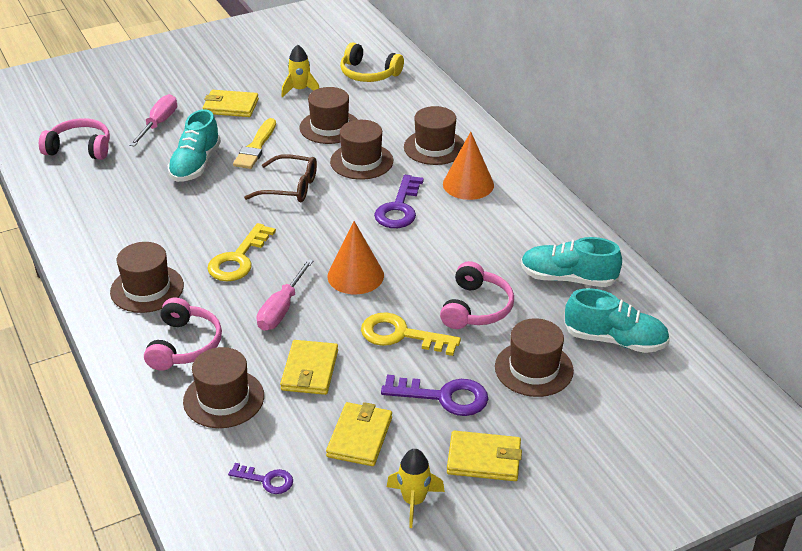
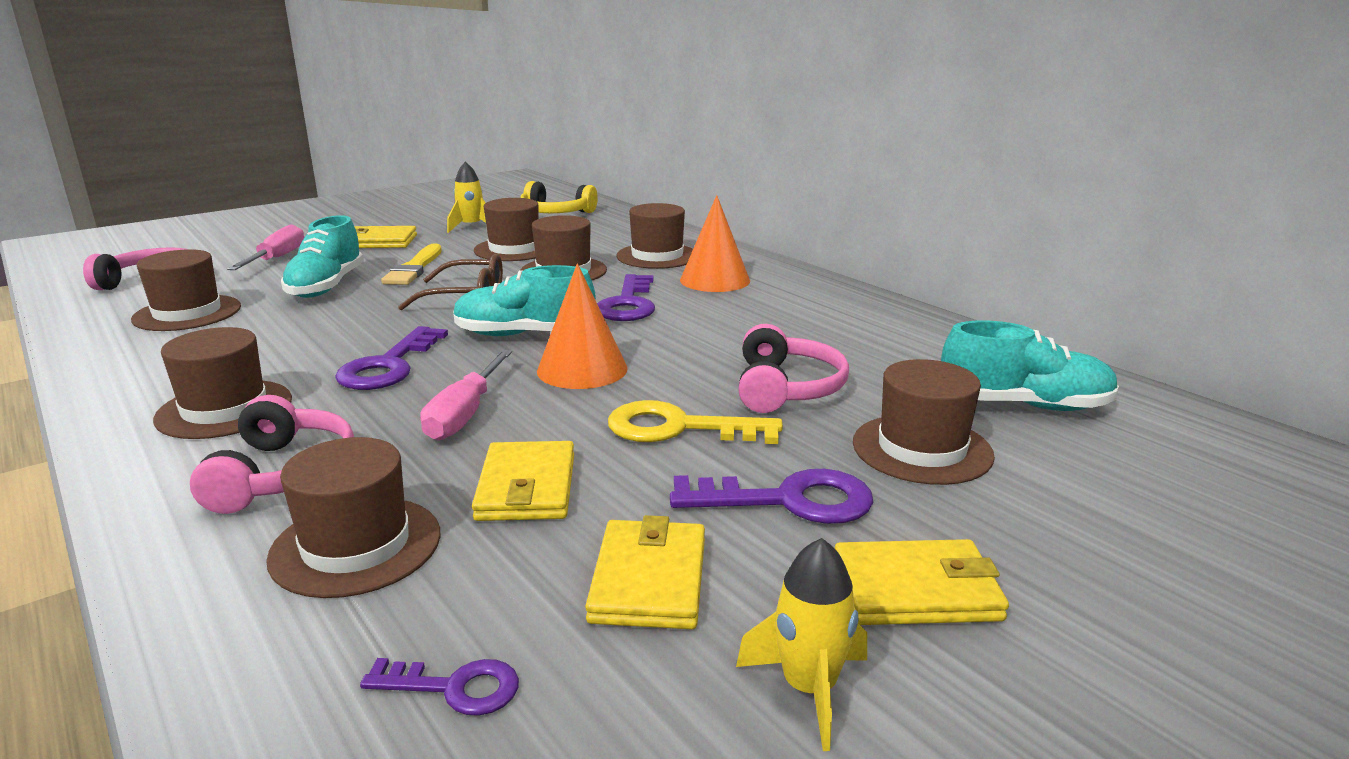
camera: 10 degrees left, 15 degrees down
yellow key [207,223,276,281] -> purple key [335,326,448,390]
turquoise shoe [521,237,622,287] -> turquoise shoe moved to [453,265,596,336]
none -> brown hat [131,249,241,331]

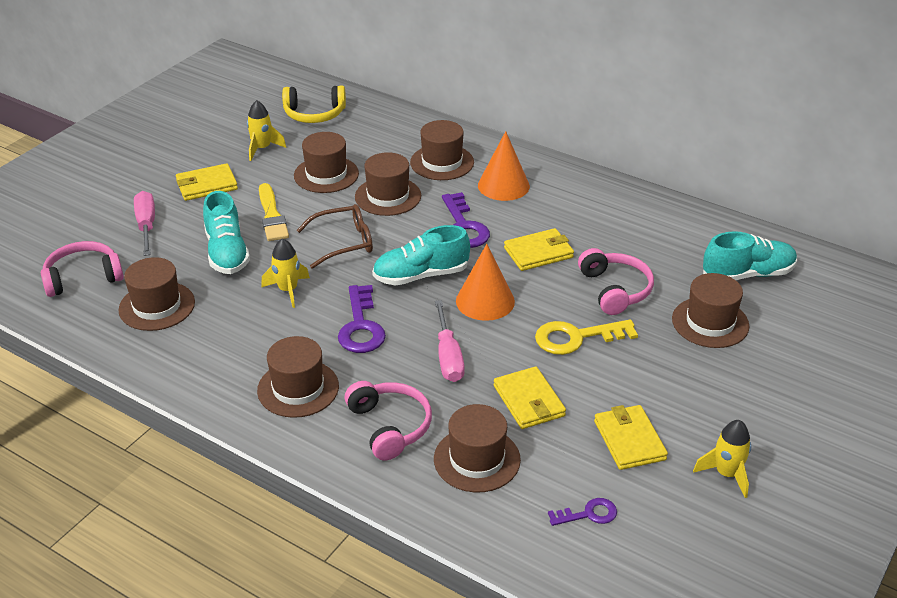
camera: 20 degrees left, 15 degrees up
purple key [670,469,873,524] -> none
yellow wallet [835,539,1009,625] -> yellow wallet moved to [504,228,574,271]
none -> yellow rocket [261,238,310,308]

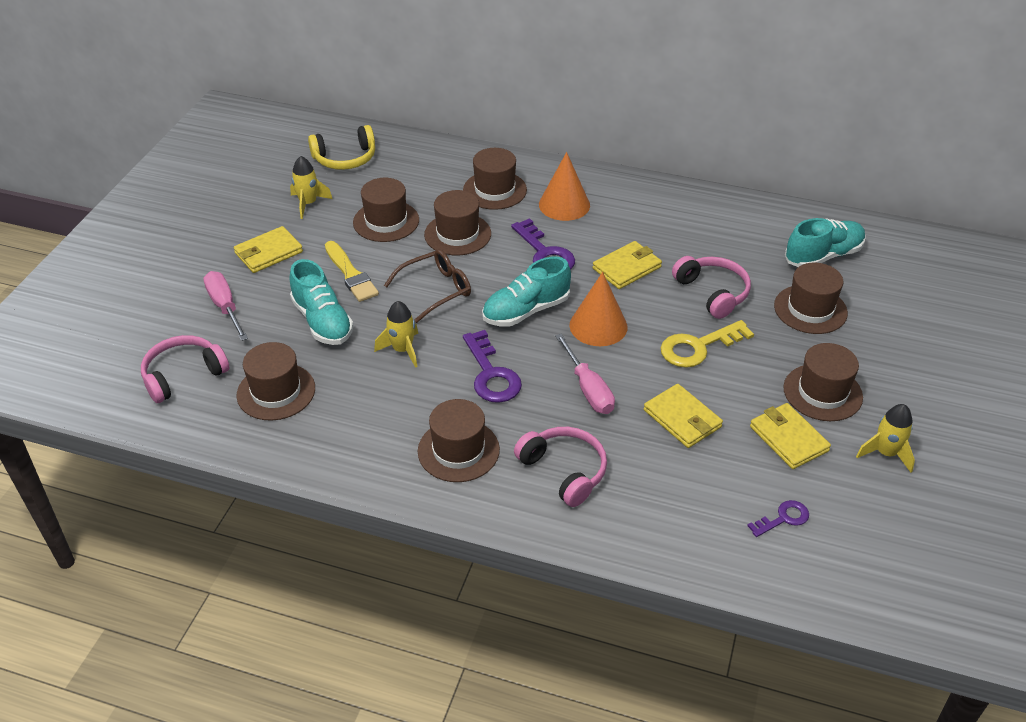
camera: 15 degrees left, 5 degrees up
brown hat [434,404,521,492] -> brown hat moved to [783,343,863,421]

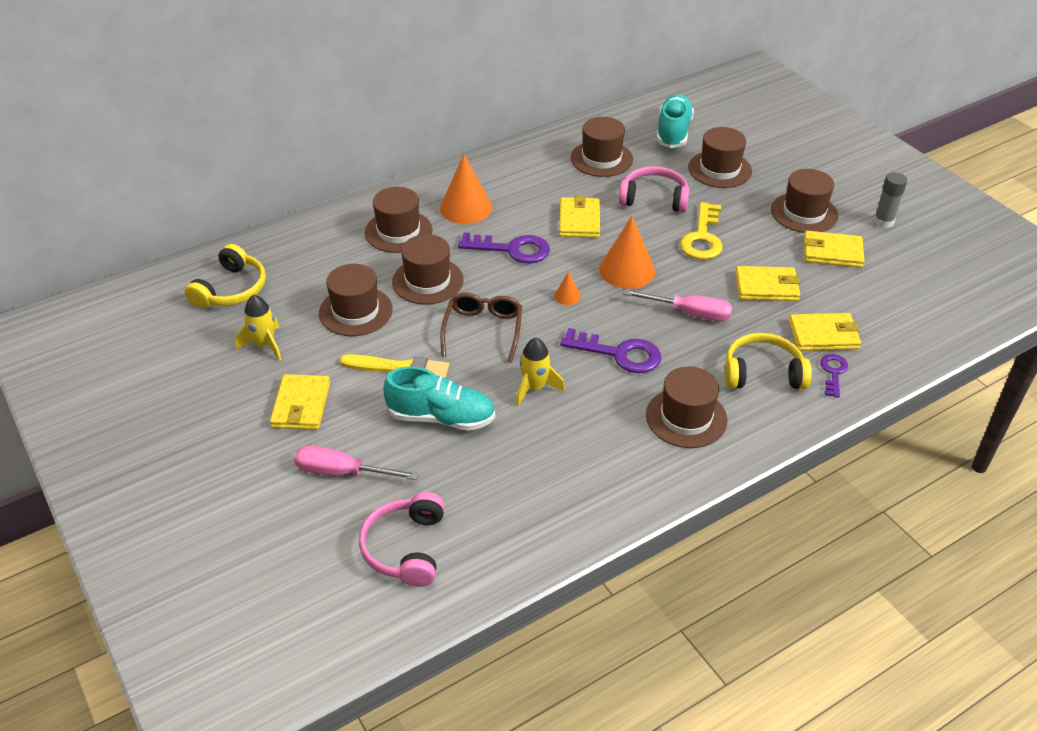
camera: 50 degrees left, 0 degrees up
brown hat [237,342,315,421] -> brown hat moved to [571,117,633,177]
turquoise shoe [482,257,571,327] -> orange cone [554,272,581,305]
pink headphones [514,427,607,507] -> yellow headphones [725,333,812,389]
purple key [747,500,809,537] -> purple key moved to [820,354,848,398]
yellow rocket [856,404,915,473] -> grey glue stick [874,172,907,228]
none -> yellow wallet [789,313,861,351]

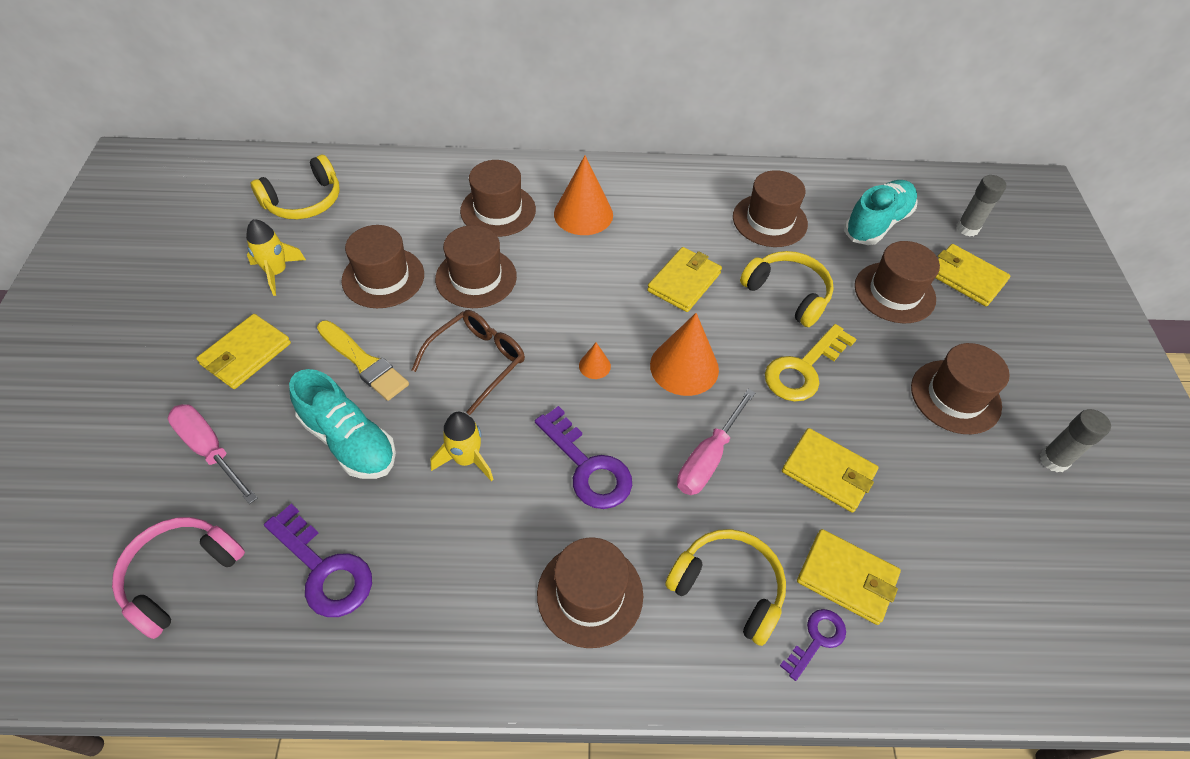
camera: 30 degrees right, 10 degrees up
purple key [458,232,550,263] -> purple key moved to [264,504,372,617]
pink headphones [619,166,690,212] -> yellow headphones [740,251,834,327]
pink screwdriver [623,290,732,321] -> pink screwdriver turned 75 degrees clockwise [677,389,755,495]
yellow wallet [804,231,865,268] -> yellow wallet moved to [935,244,1011,306]
none -> grey glue stick [957,175,1007,237]

